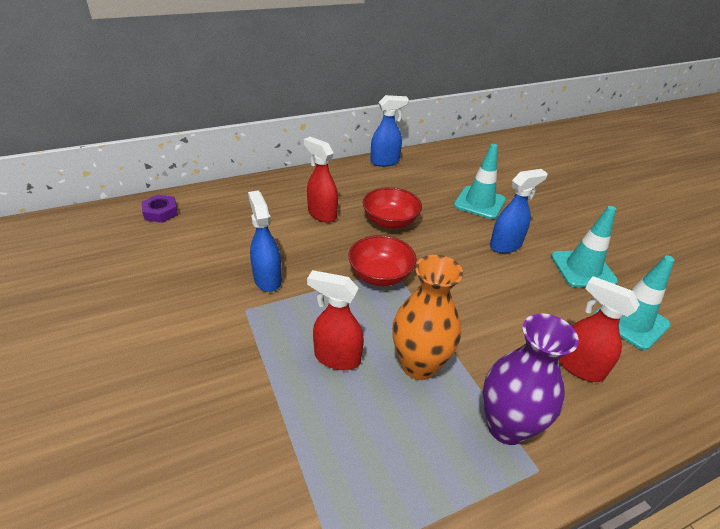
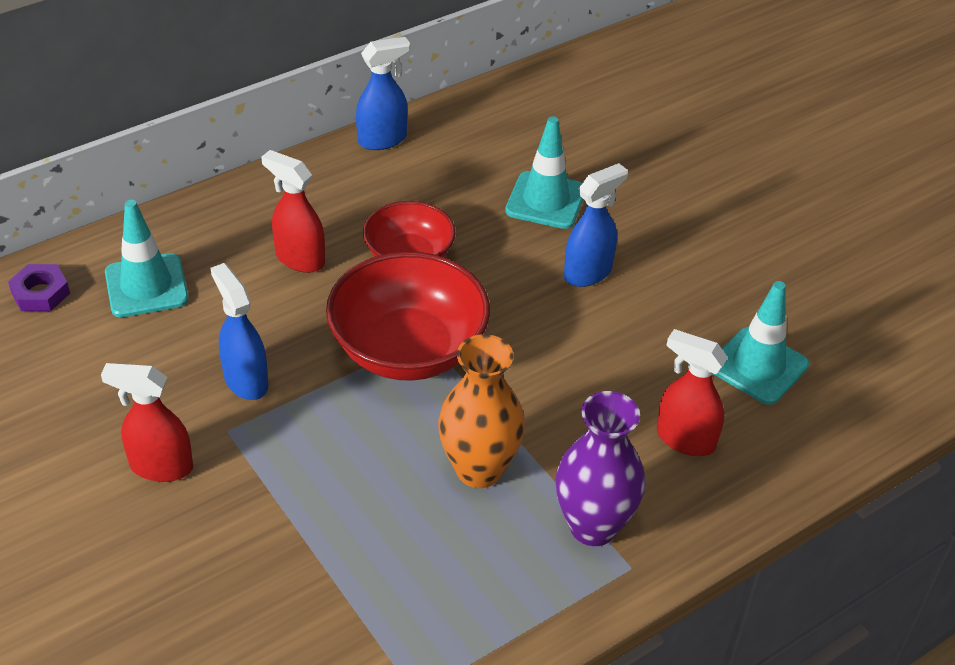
camera: 10 degrees left, 5 degrees up
red spray bottle [307,270,364,370] -> red spray bottle moved to [101,363,193,482]
red bowl [348,235,417,286] -> red bowl [326,251,490,381], size x1.64
turquoise traffic cone [551,206,618,288] -> turquoise traffic cone moved to [105,200,189,317]

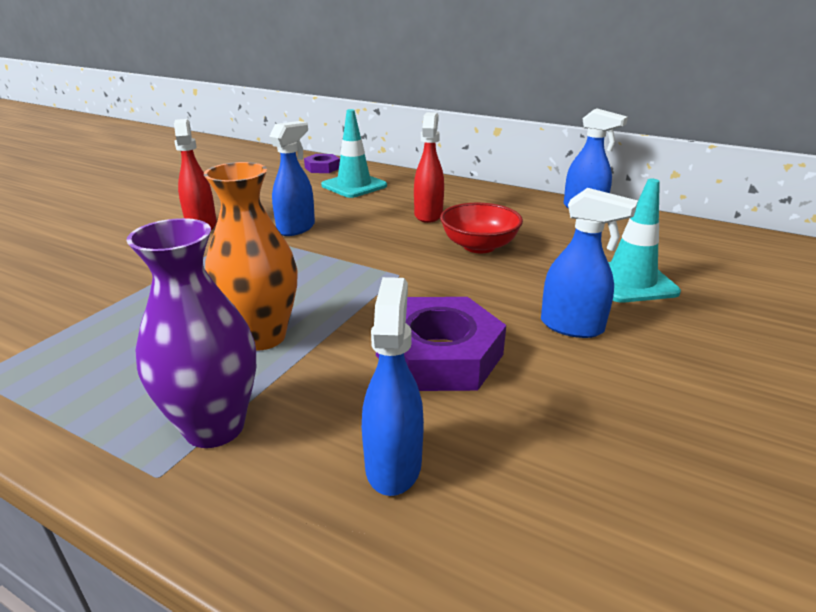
camera: 65 degrees right, 15 degrees down
red bowl [326,251,490,381] -> none
red spray bottle [657,329,728,456] -> blue spray bottle [362,277,424,496]
turquoise traffic cone [714,281,809,405] -> none
none -> purple nut [376,297,506,391]

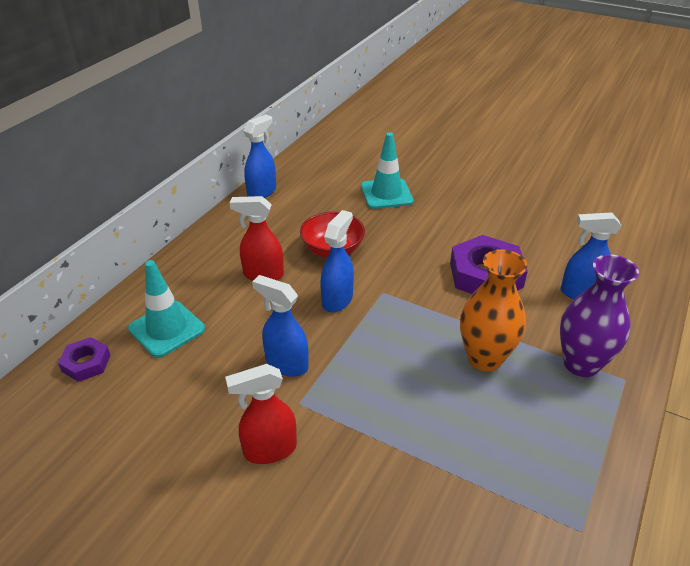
camera: 90 degrees left, 10 degrees up
blue spray bottle [541,188,638,338] -> blue spray bottle moved to [320,210,354,313]

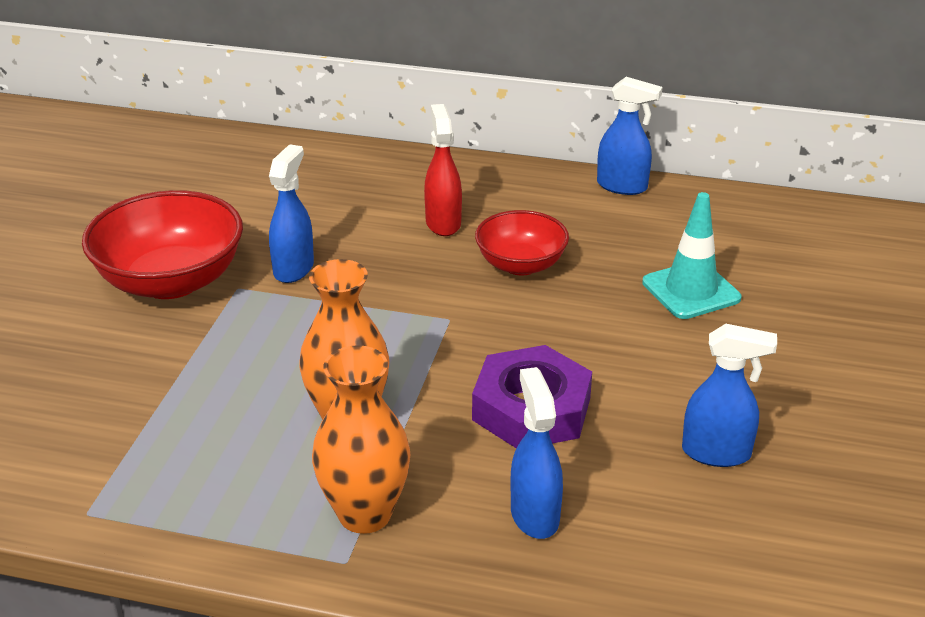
camera: 75 degrees right, 5 degrees down
purple nut [58,337,110,382] -> none
turquoise traffic cone [128,260,205,358] -> none
red spray bottle [225,364,297,464] -> red bowl [82,190,243,299]
blue spray bottle [320,210,354,313] -> blue spray bottle moved to [682,324,777,467]
purple vase [560,254,639,377] -> orange vase [312,345,410,534]

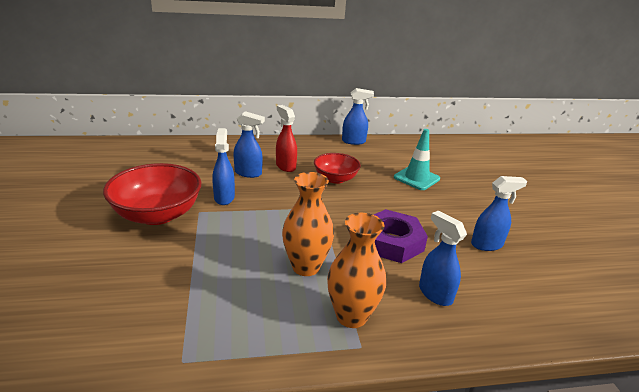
camera: 25 degrees left, 5 degrees down
none -> blue spray bottle [233,111,265,178]

